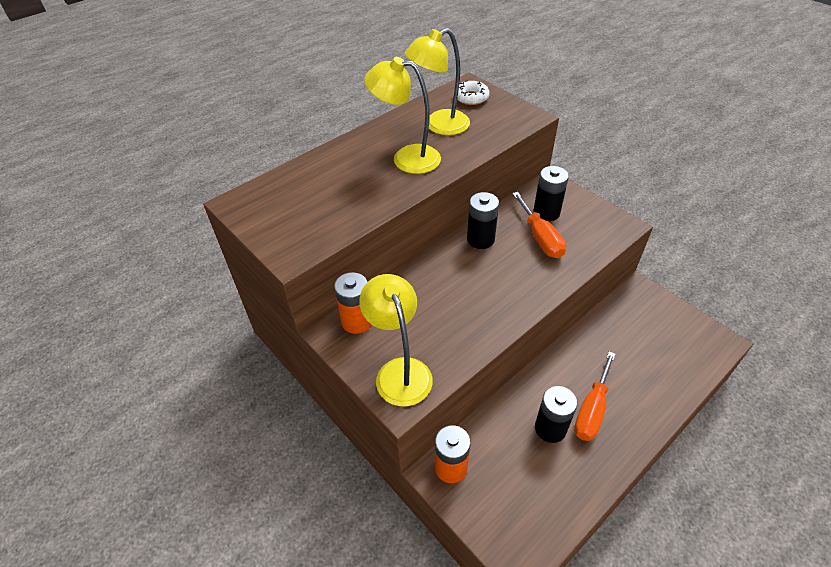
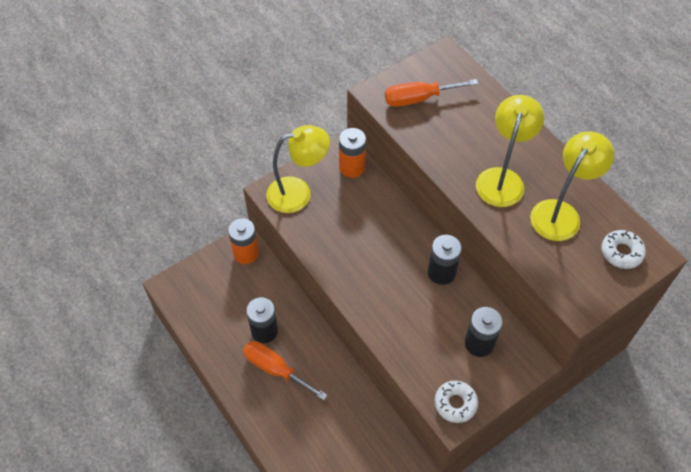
camera: 95 degrees right, 10 degrees up
yellow lamp [404,28,470,135] -> yellow lamp turned 60 degrees clockwise [530,131,614,241]
orange screwdriver [512,192,566,258] -> orange screwdriver moved to [385,79,478,107]
none -> white donut [435,381,478,423]

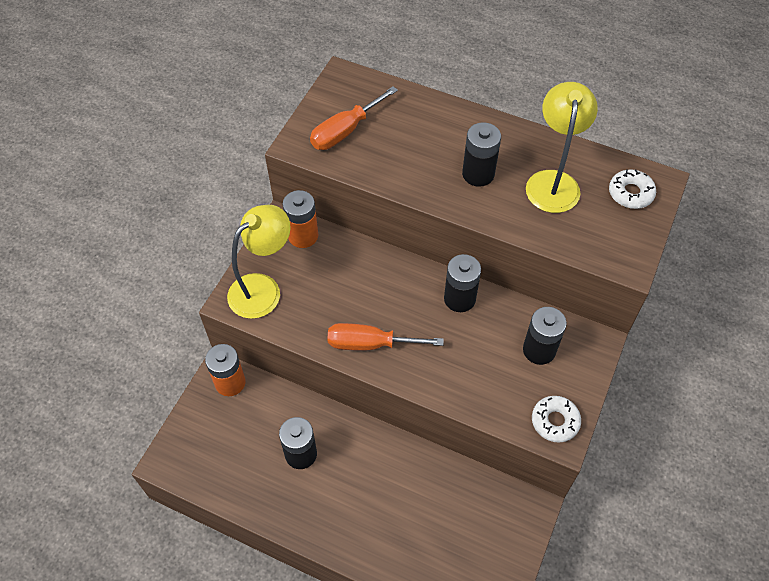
camera: 30 degrees left, 0 degrees up
orange screwdriver [243,341,328,400] -> orange screwdriver moved to [327,323,444,351]
yellow lamp [476,95,544,207] -> black battery [462,122,501,187]

